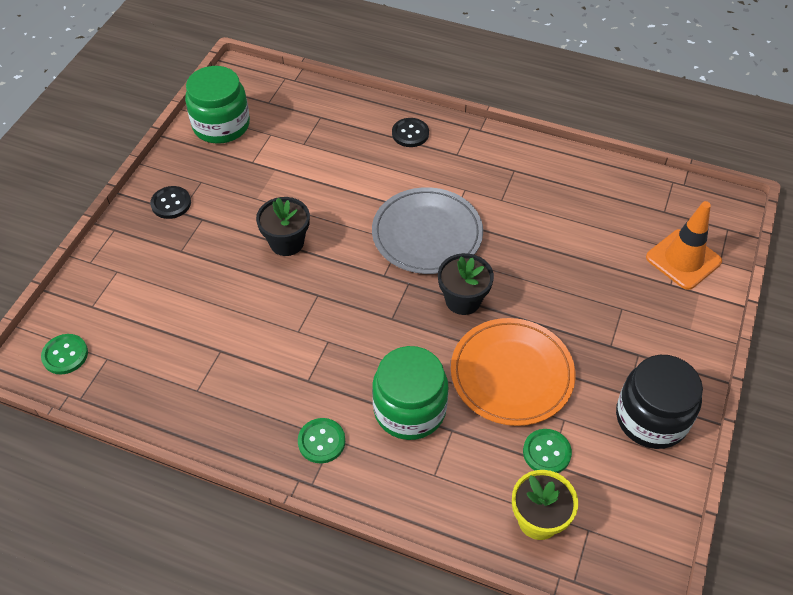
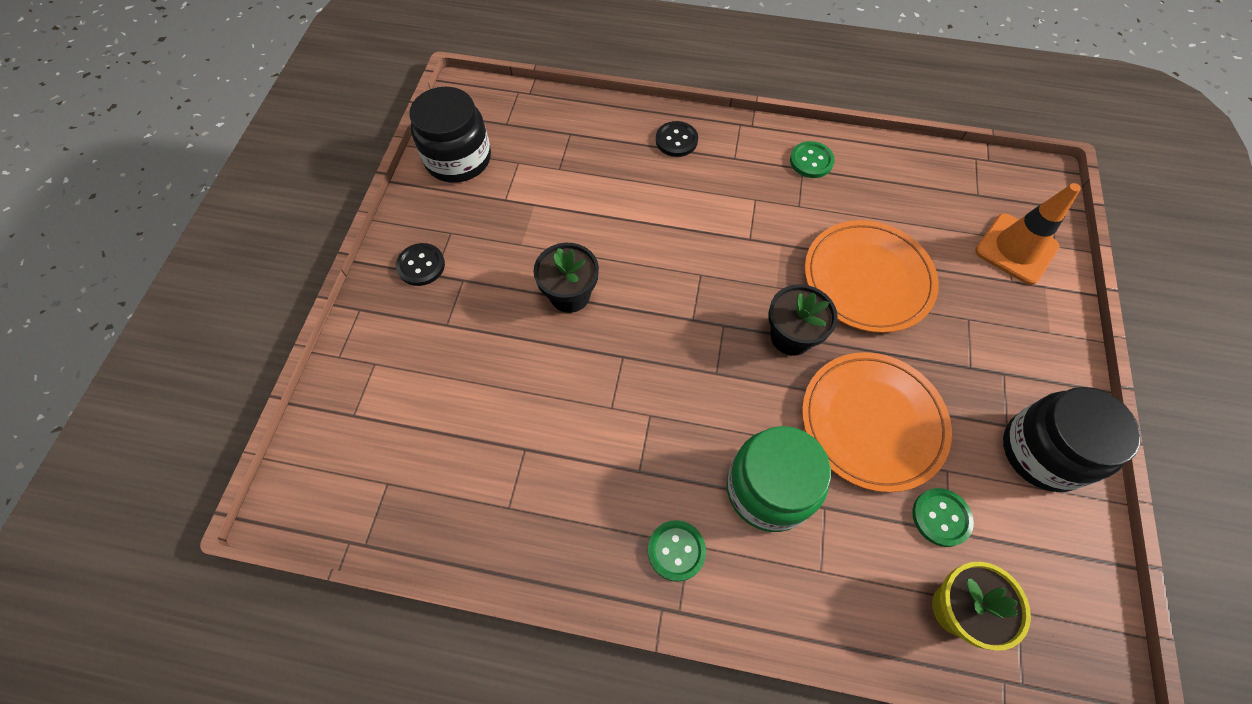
camera: 10 degrees left, 10 degrees up
green button [41,334,88,375] -> green button moved to [790,141,835,178]
green jar [185,66,250,144] -> black jar [409,87,491,183]
grey plate [372,187,483,274] -> none
none -> orange plate [805,220,939,333]

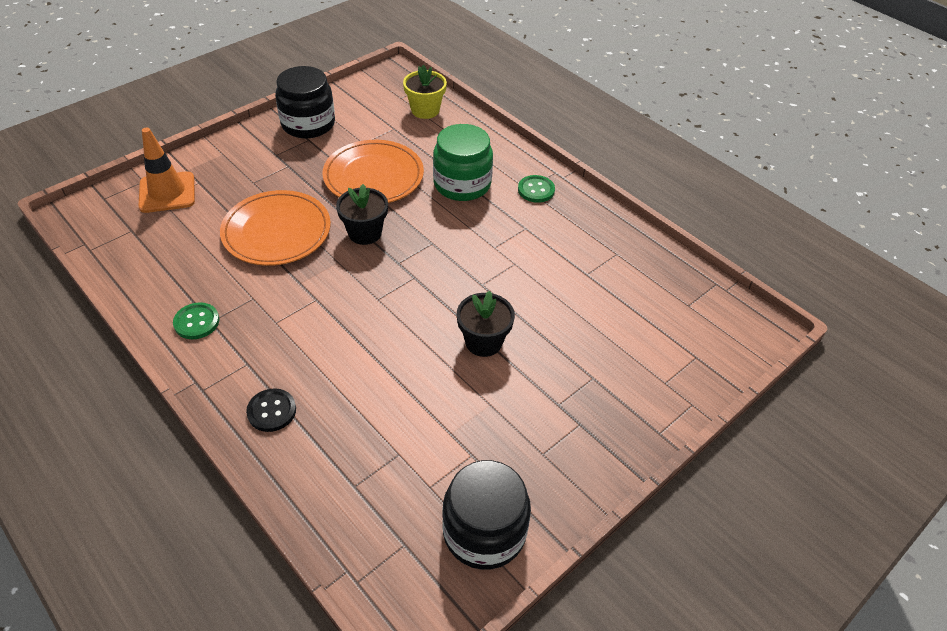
camera: 145 degrees left, 15 degrees down
black button [396,243,445,286] -> none
green button [912,488,974,547] -> none

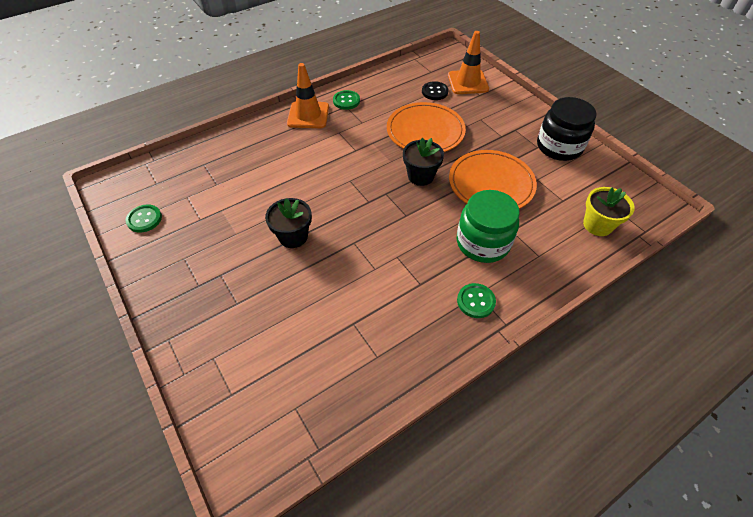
camera: 100 degrees right, 5 degrees up
black button [246,388,296,432] -> black button moved to [422,81,449,100]
black jar [442,460,531,570] -> green button [125,204,162,233]
none -> orange traffic cone [287,63,329,128]

